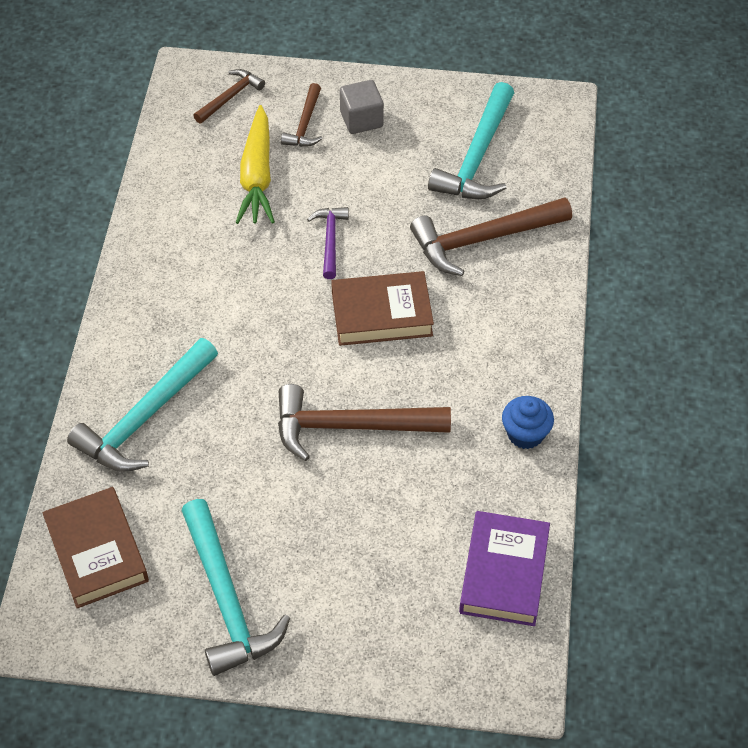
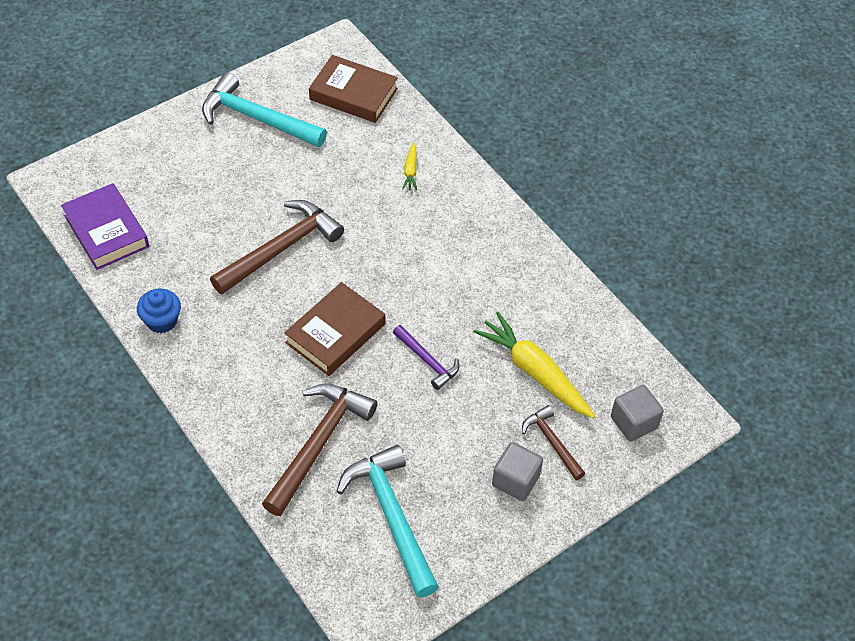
camera: 135 degrees right, 0 degrees up
turquoise hammer [67,338,218,472] -> yellow carrot [402,142,417,190]
brown hammer [193,69,265,124] -> grey cube [611,385,664,441]

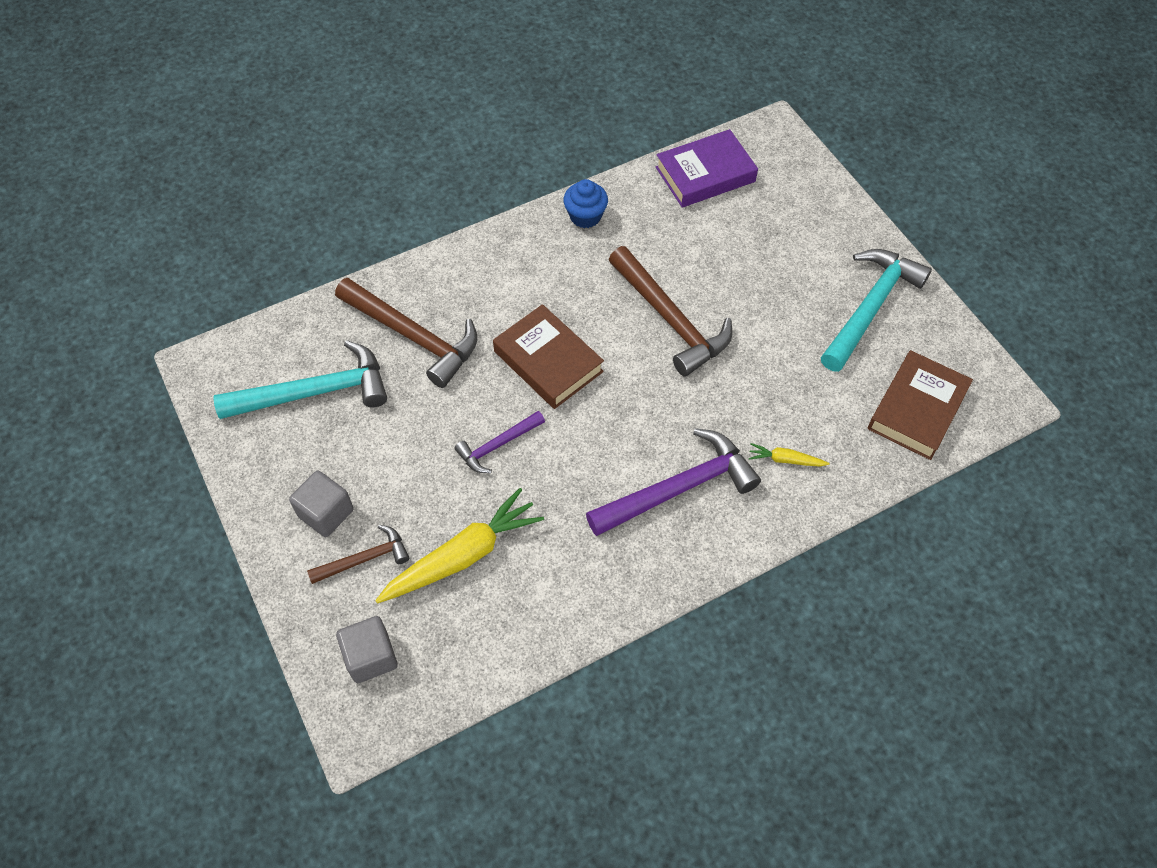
camera: 100 degrees right, 5 degrees up
none -> purple hammer [586,428,761,536]

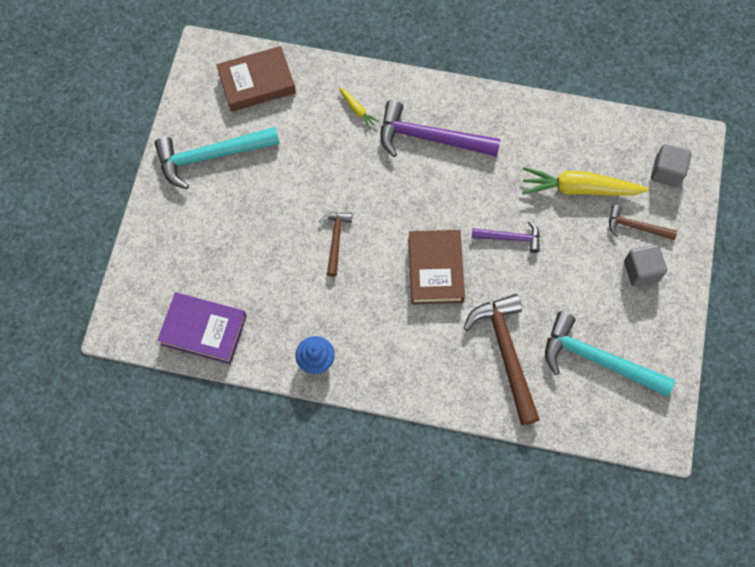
camera: 140 degrees left, 10 degrees up
brown hammer [609,246,732,377] -> brown hammer [319,212,352,277], size x0.55

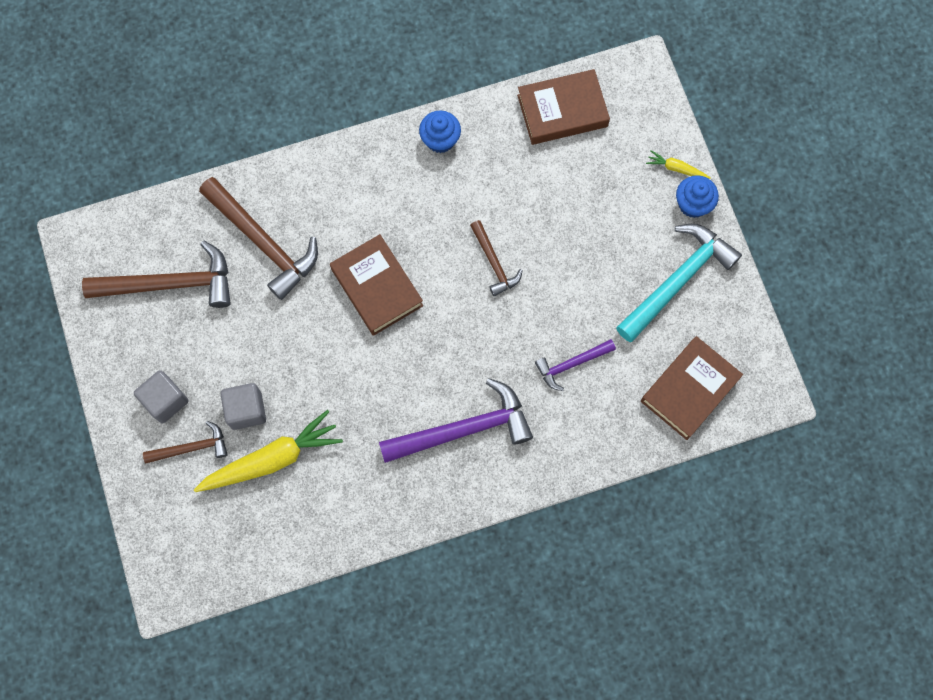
camera: 150 degrees right, 5 degrees up
purple book [157,292,247,364] -> brown book [517,69,610,145]
yellow carrot [339,87,379,129] -> yellow carrot moved to [646,150,711,179]
purple hammer [472,221,540,253] -> purple hammer moved to [535,339,616,391]
turquoise hammer [545,311,675,397] -> brown hammer [82,241,231,308]
grey cube [651,144,692,187] -> grey cube moved to [220,383,266,430]
none -> blue cupcake [676,175,719,218]

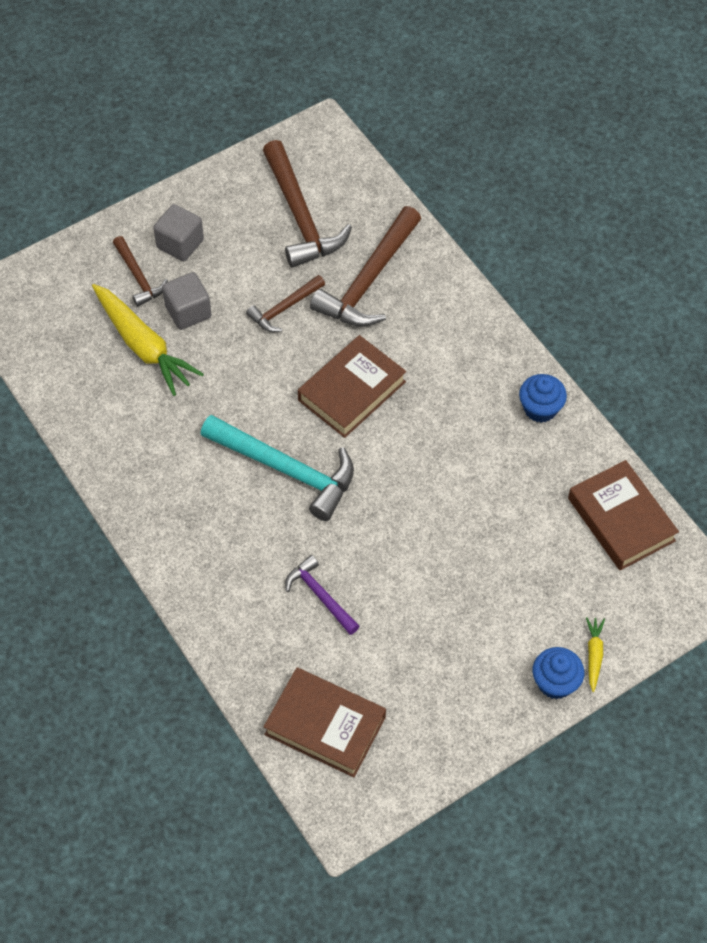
camera: 75 degrees right, 15 degrees down
purple hammer [379,378,533,463] -> none
brown hammer [470,220,523,296] -> brown hammer moved to [246,275,325,332]
turquoise hammer [616,224,742,342] -> turquoise hammer moved to [201,415,354,521]

